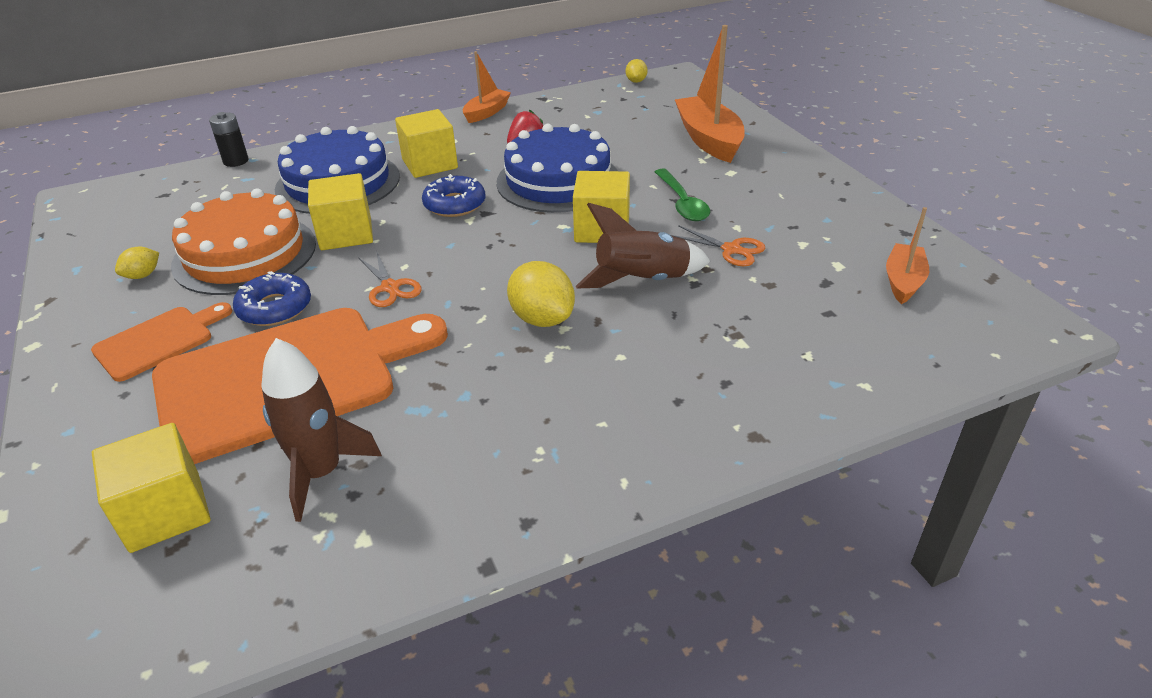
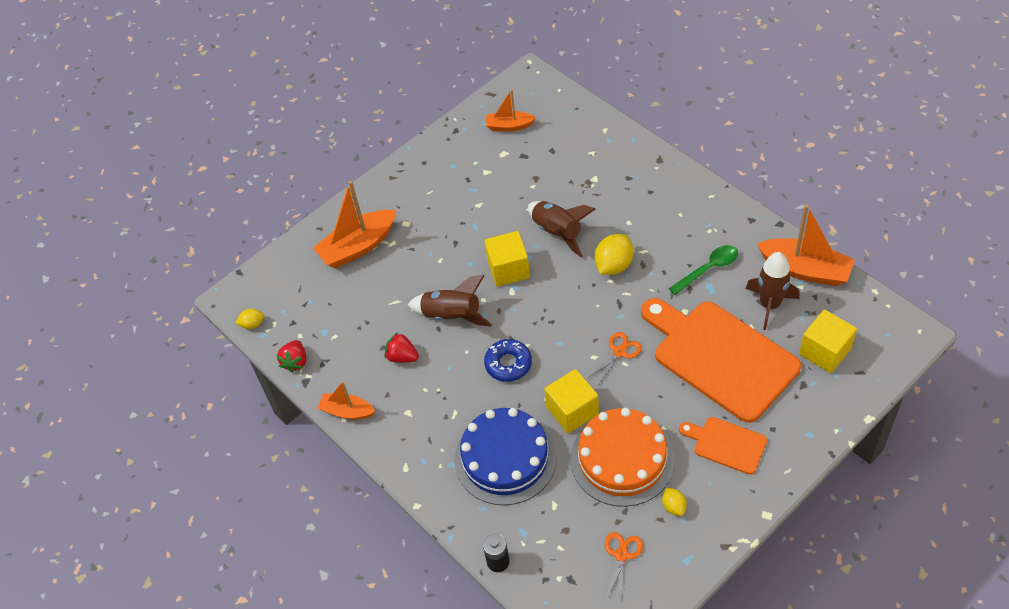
camera: 105 degrees left, 15 degrees up
yellow lemon [115,247,159,279] -> yellow lemon turned 45 degrees clockwise [662,488,687,516]
blue donut [233,271,311,326] -> none
yellow cube [395,109,458,178] -> none
blue cake [496,124,618,213] -> brown rocket [407,274,492,326]
green spoon [655,168,710,221] -> green spoon moved to [669,245,738,295]
orange scissors [671,225,765,266] -> orange scissors moved to [605,532,643,601]
none -> red strawberry [277,340,306,373]
none -> orange boat [757,204,855,286]

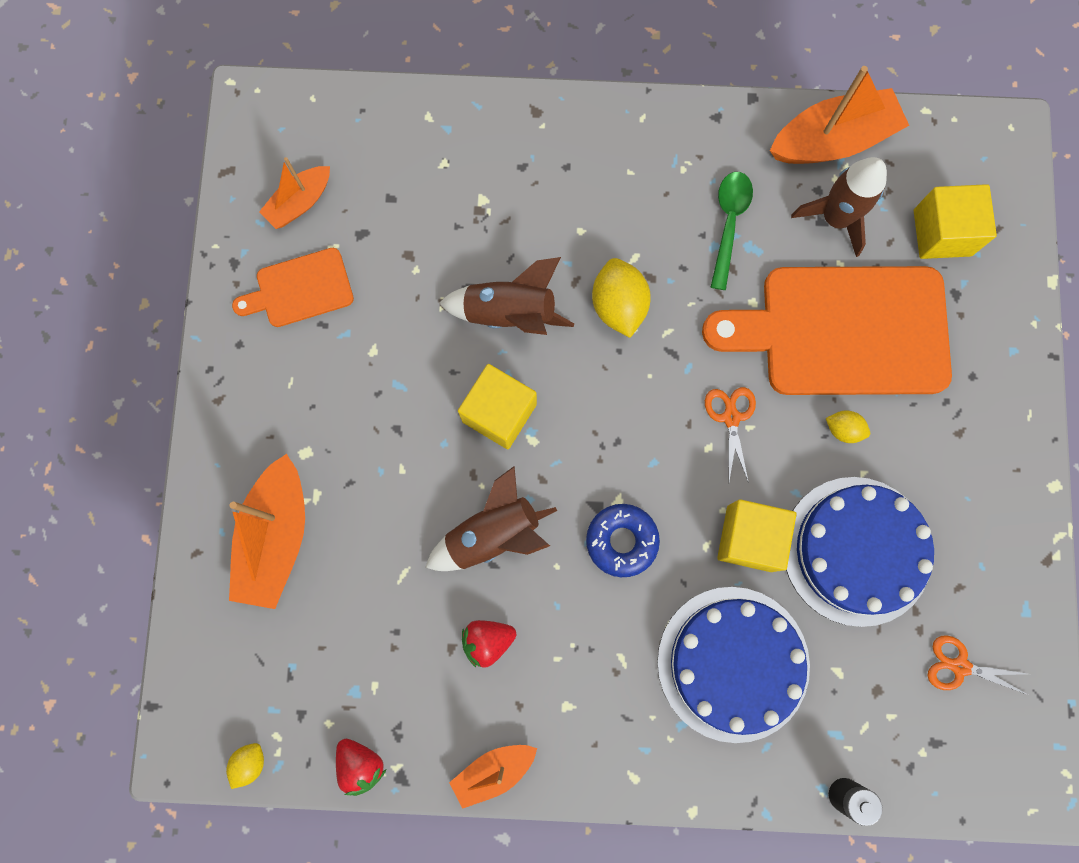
camera: 50 degrees left, 25 degrees up
orange cake [571,408,675,507] -> blue cake [786,477,934,627]
orange scissors [605,532,643,601] -> orange scissors turned 45 degrees counterclockwise [927,635,1028,695]
yellow lemon [662,488,687,516] -> yellow lemon moved to [826,410,870,443]
orange cutting board [679,417,767,475] -> orange cutting board moved to [232,248,354,327]

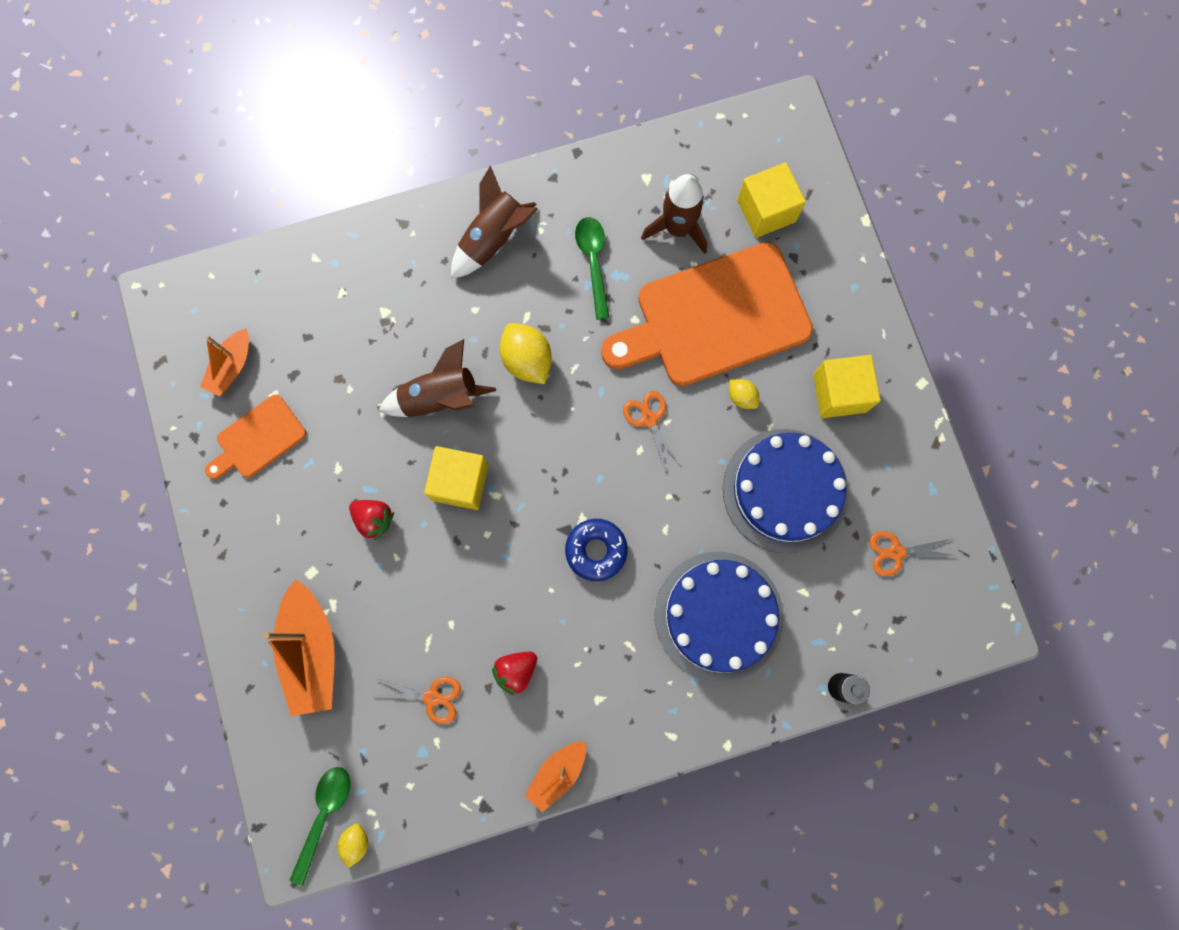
camera: 20 degrees left, 0 degrees up
red strawberry [336,739,387,796] -> red strawberry moved to [349,500,394,540]
brown rocket [425,466,557,571] -> brown rocket moved to [451,165,538,279]
yellow cube [717,499,797,572] -> yellow cube moved to [813,355,880,418]
orange boat [770,66,909,164] -> none
yellow lemon [826,410,870,443] -> yellow lemon turned 45 degrees clockwise [729,379,759,409]
none -> green spoon [290,767,351,886]
none -> orange scissors [374,677,461,724]

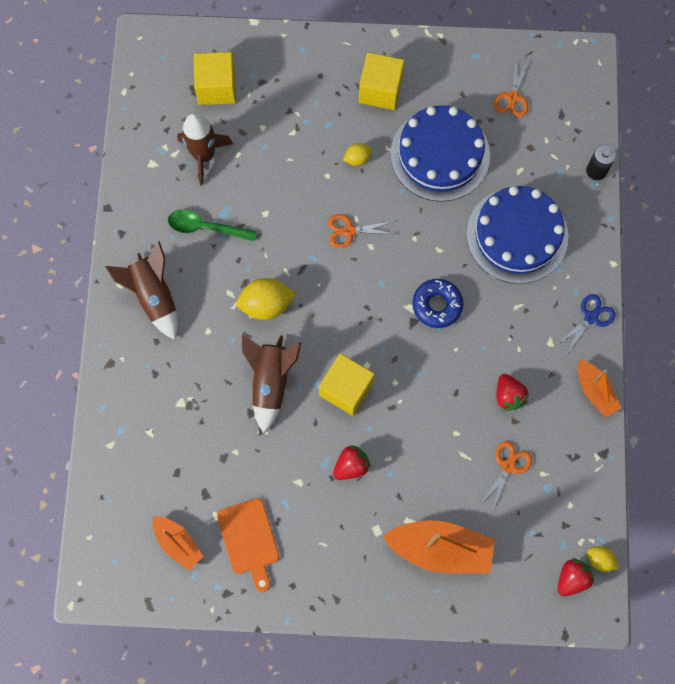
camera: 70 degrees left, 5 degrees down
green spoon [290,767,351,886] -> red strawberry [558,558,595,596]
orange cutting board [601,242,813,386] -> none
none -> blue scissors [557,294,616,354]

